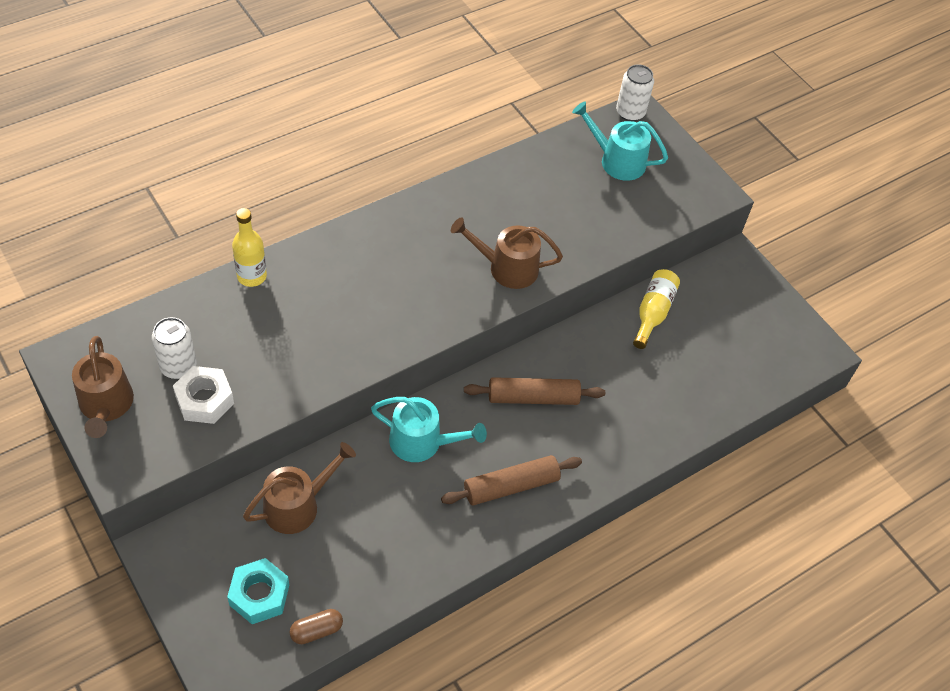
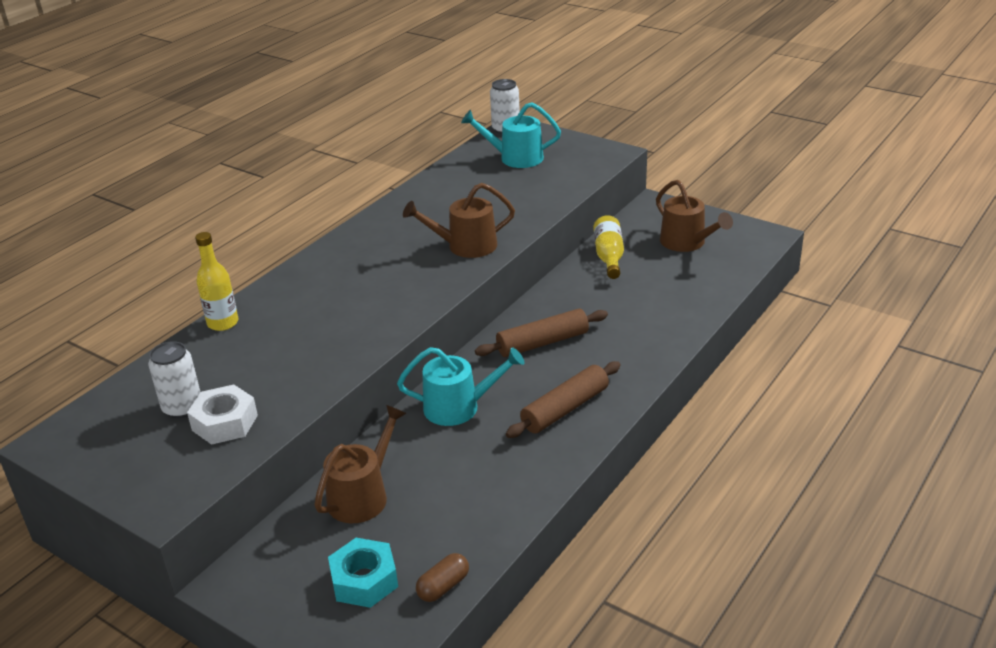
camera: 15 degrees left, 20 degrees down
brown watering can [72,336,134,438] -> brown watering can moved to [656,180,733,252]

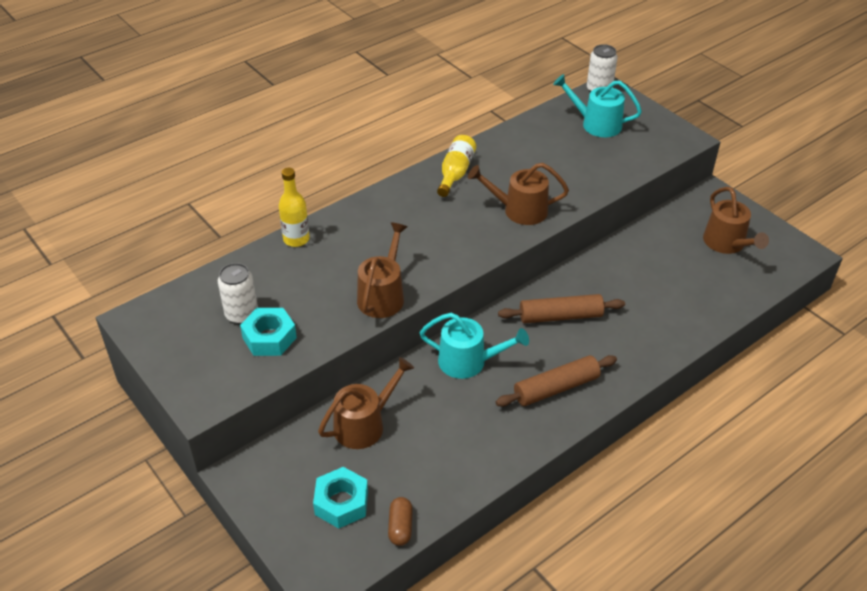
camera: 15 degrees right, 10 degrees up
white nut [187,384,258,445] -> turquoise nut [240,308,297,356]
brown capsule [416,553,469,602] -> brown capsule turned 60 degrees counterclockwise [388,497,413,546]
yellow bottle [593,215,624,279] -> yellow bottle moved to [437,135,476,197]
none -> brown watering can [357,222,407,318]

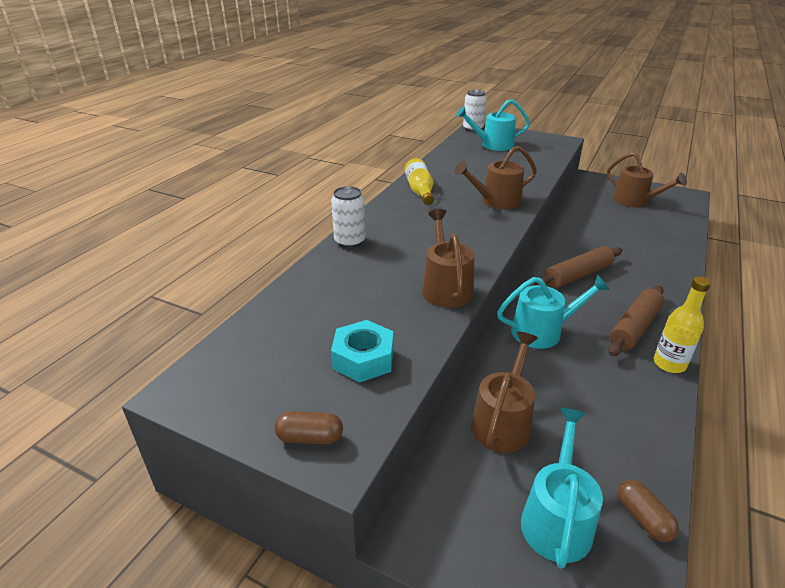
camera: 25 degrees left, 10 degrees down
white can [218,263,258,324] -> white can moved to [331,186,366,248]
yellow bottle [279,168,310,247] -> yellow bottle moved to [654,276,711,373]
turquoise nut [313,467,368,529] -> turquoise watering can [521,408,603,569]
none -> brown capsule [274,411,343,444]

